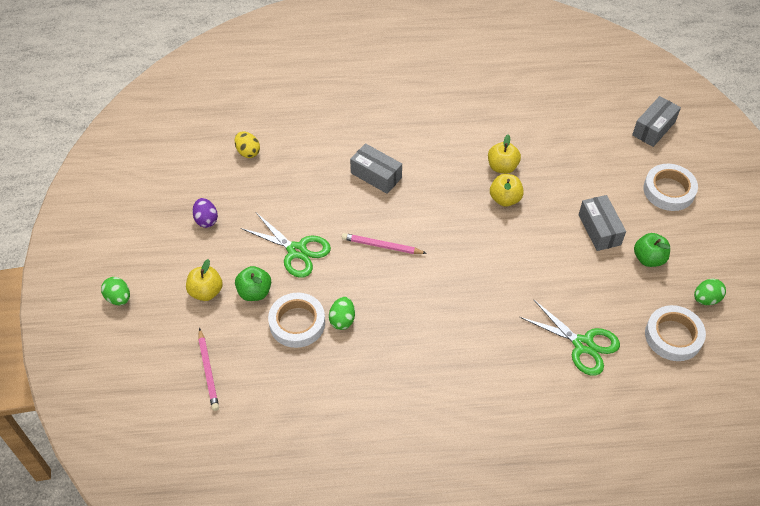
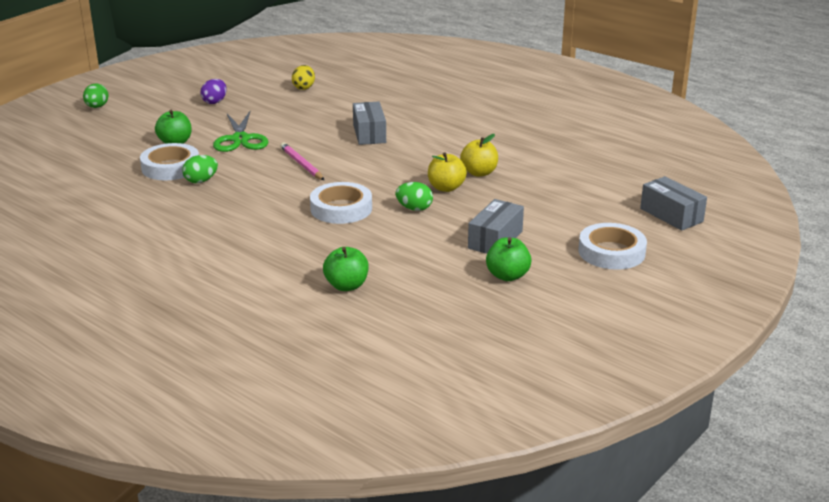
camera: 45 degrees right, 25 degrees down
yellow apple [186,259,223,301] -> none
pink pencil [198,328,219,411] -> none
green scissors [520,299,620,376] -> green apple [323,247,369,291]
grey box [632,96,681,147] -> grey box turned 60 degrees clockwise [640,176,707,231]
white tape [645,305,706,361] -> white tape moved to [310,182,372,224]
green egg [694,279,726,305] -> green egg moved to [395,182,433,211]

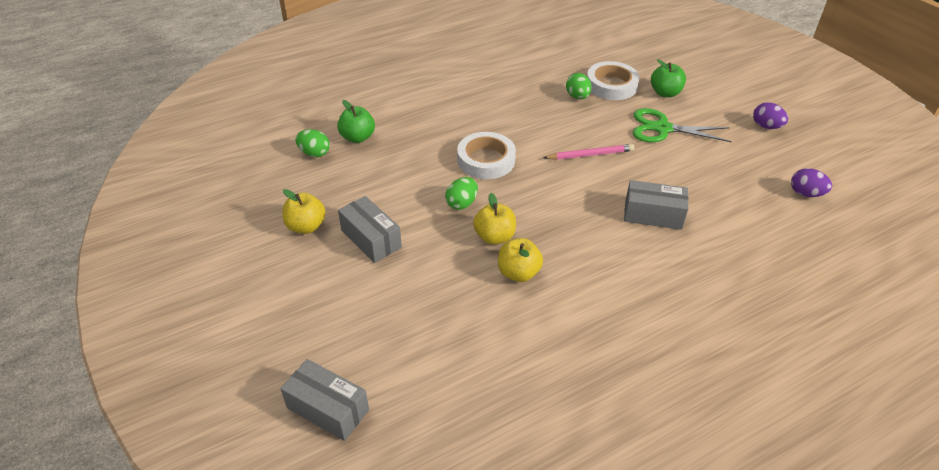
camera: 110 degrees right, 15 degrees up
green egg [83,83,109,108] -> green egg moved to [296,129,330,157]
yellow egg [292,65,315,90] -> purple egg [791,168,832,197]
green apple [486,237,532,281] -> yellow apple [282,189,326,234]
white tape [579,223,647,270] -> none
grey box [640,176,707,231] -> grey box turned 45 degrees clockwise [281,359,369,441]

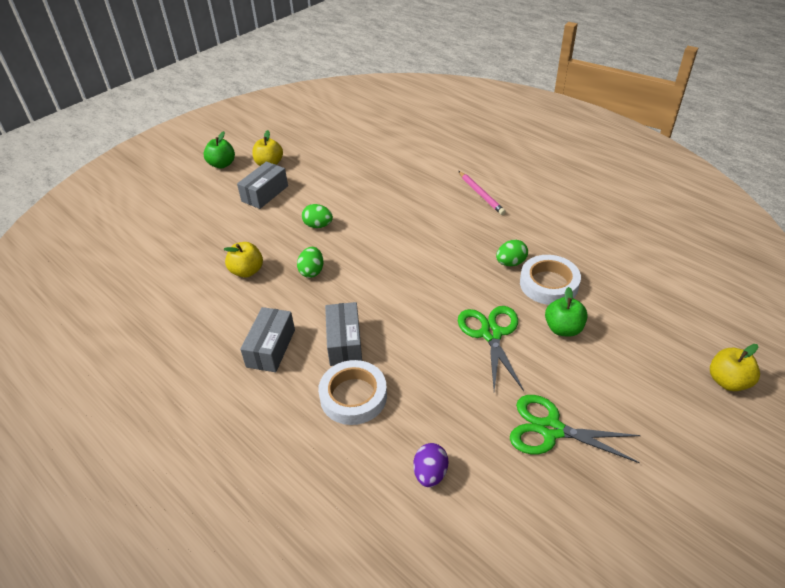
camera: 75 degrees right, 0 degrees up
grey box [281,359,369,441] -> grey box moved to [240,307,295,372]
green egg [296,129,330,157] -> green egg moved to [297,247,323,278]
green apple [337,100,375,143] -> green apple moved to [203,131,235,169]
white tape [457,132,516,179] -> white tape moved to [318,360,387,425]
yellow apple [473,193,516,245] -> yellow apple moved to [710,344,760,391]
pink pencil [543,144,635,160] -> pink pencil moved to [459,171,506,215]
purple egg [753,102,788,129] -> green scissors [510,395,641,463]

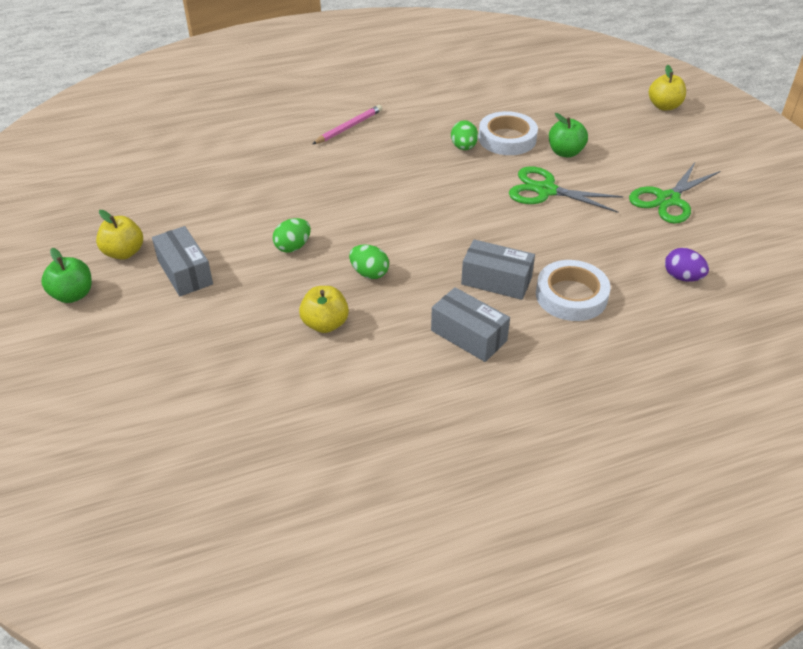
camera: 65 degrees left, 0 degrees up
pink pencil [459,171,506,215] -> pink pencil turned 45 degrees counterclockwise [312,105,382,144]

